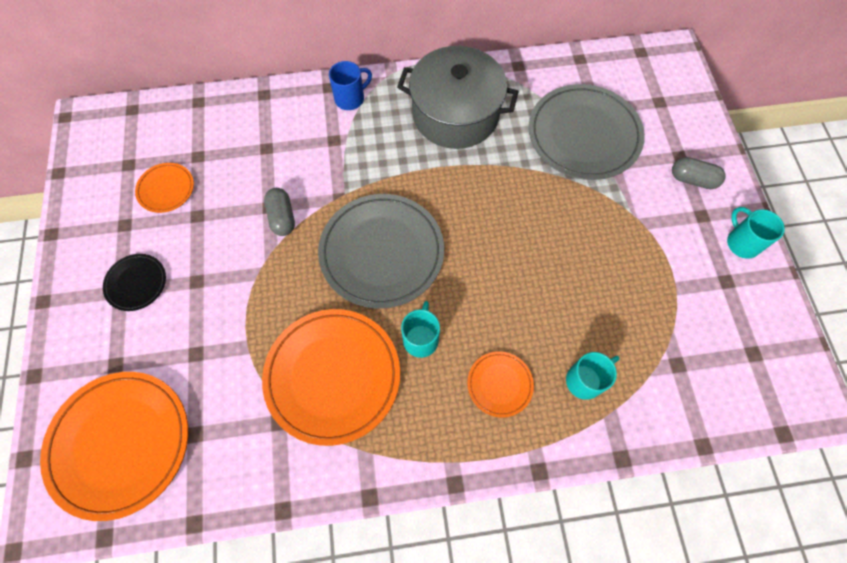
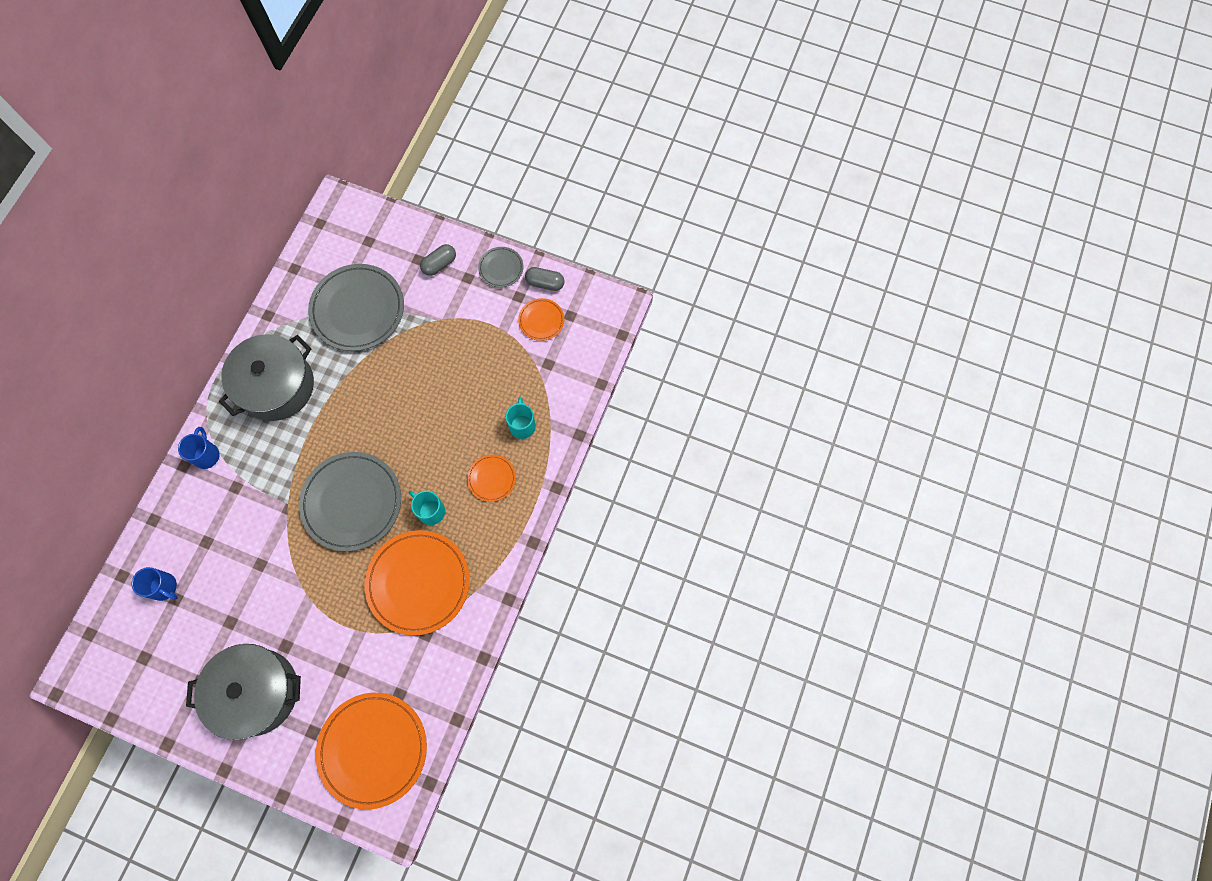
camera: 60 degrees left, 5 degrees up
black plate [103,254,166,311] -> grey pot [186,644,301,740]
orange plate [135,163,194,213] -> orange plate moved to [518,298,564,341]
grey capsule [264,188,295,236] -> grey capsule moved to [525,267,565,291]
turquoise mug [727,207,785,259] -> grey plate [478,247,524,288]
none -> blue mug [132,567,177,601]

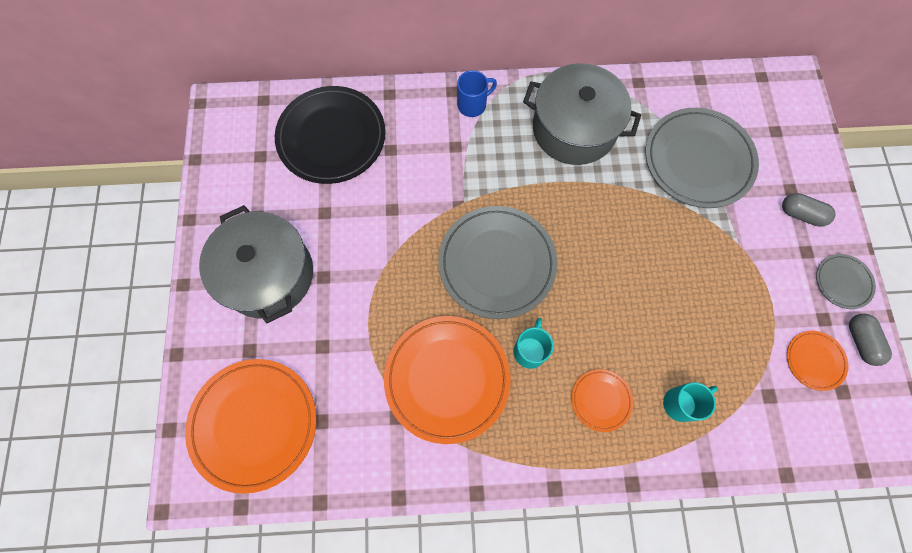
camera: 65 degrees right, 0 degrees up
blue mug [132,567,177,601] -> black plate [275,86,386,184]

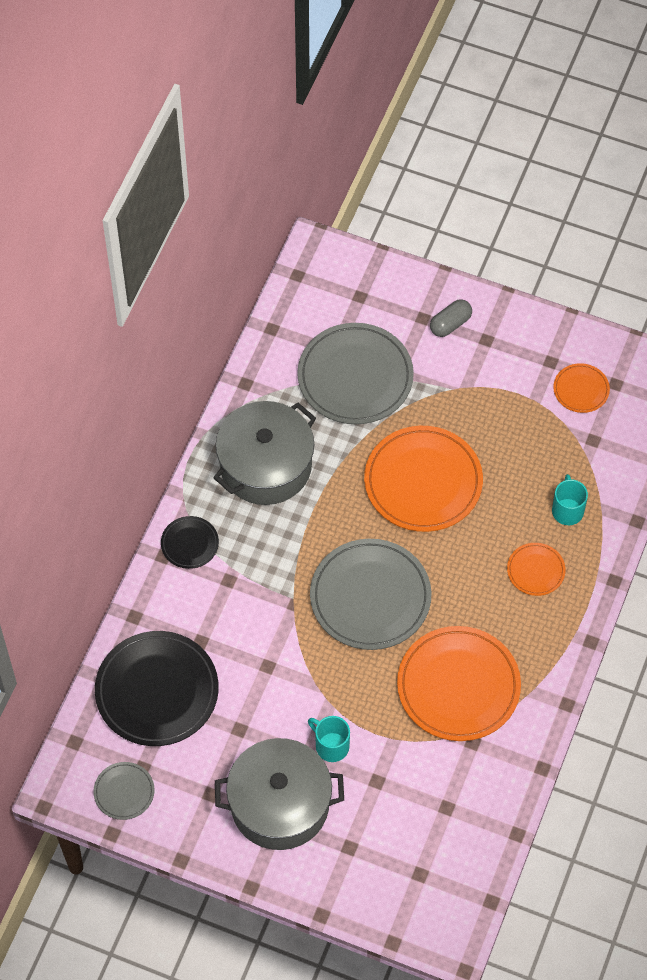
camera: 65 degrees left, 10 degrees down
orange plate [185,359,316,494] -> orange plate moved to [364,426,483,532]
blue mug [457,70,497,117] -> black plate [161,516,219,569]
turquoise mug [513,318,554,369] -> turquoise mug moved to [308,716,350,762]
grey plate [816,254,876,309] -> grey plate moved to [93,762,155,820]
grey capsule [849,313,892,366] -> none

